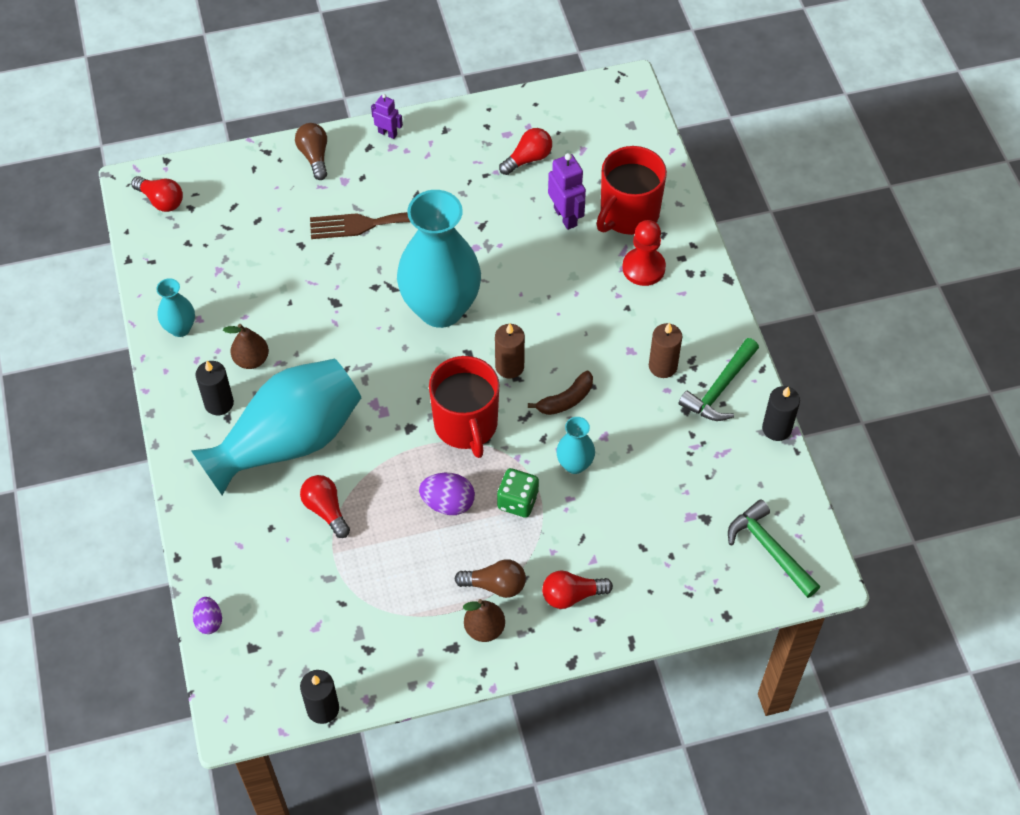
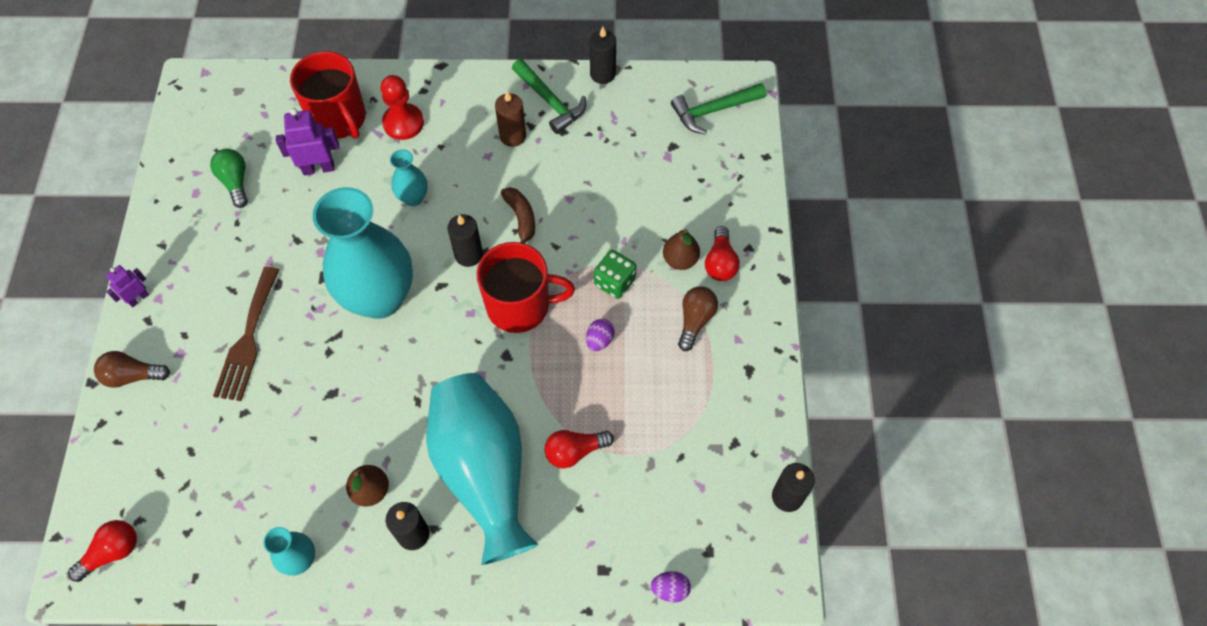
camera: 75 degrees left, 5 degrees up
purple egg [419,473,475,515] -> purple egg [586,319,615,351], size x0.66
brown pear [463,599,505,642] -> brown pear moved to [663,229,700,270]
brown candle [495,323,525,379] -> black candle [447,214,483,267]
red light bulb [499,128,552,175] -> green light bulb [210,149,248,208]
turquoise vase [556,417,595,474] -> turquoise vase moved to [390,149,428,206]

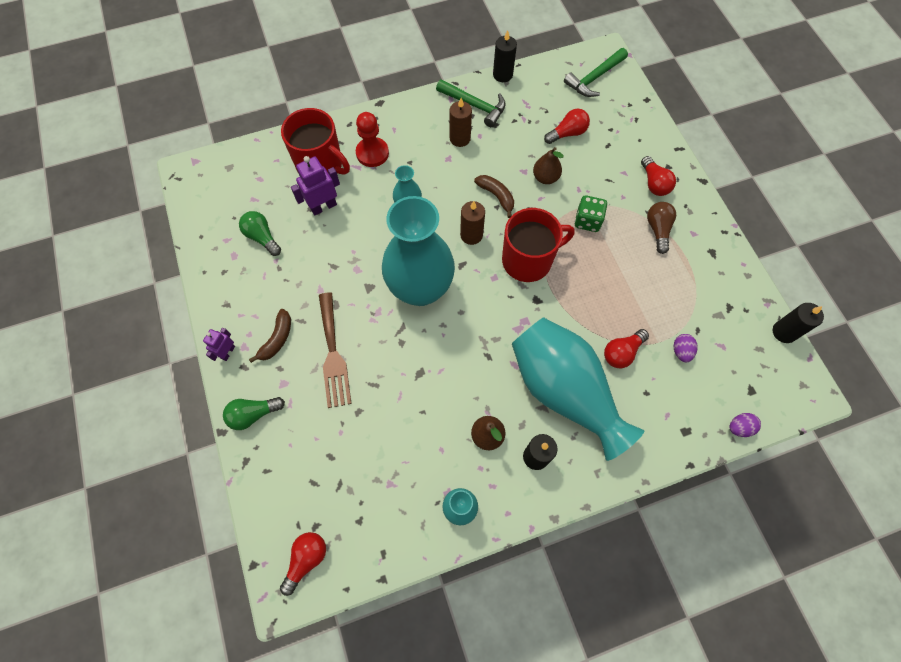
camera: 20 degrees left, 5 degrees up
brown light bulb [94,351,170,388] -> green light bulb [223,397,285,430]
black candle [447,214,483,267] -> brown candle [460,201,485,245]
purple egg [586,319,615,351] -> purple egg moved to [674,334,698,363]
brown pear [663,229,700,270] -> brown pear moved to [533,147,564,184]
none -> brown banana [249,309,291,363]
none -> red light bulb [544,109,590,144]

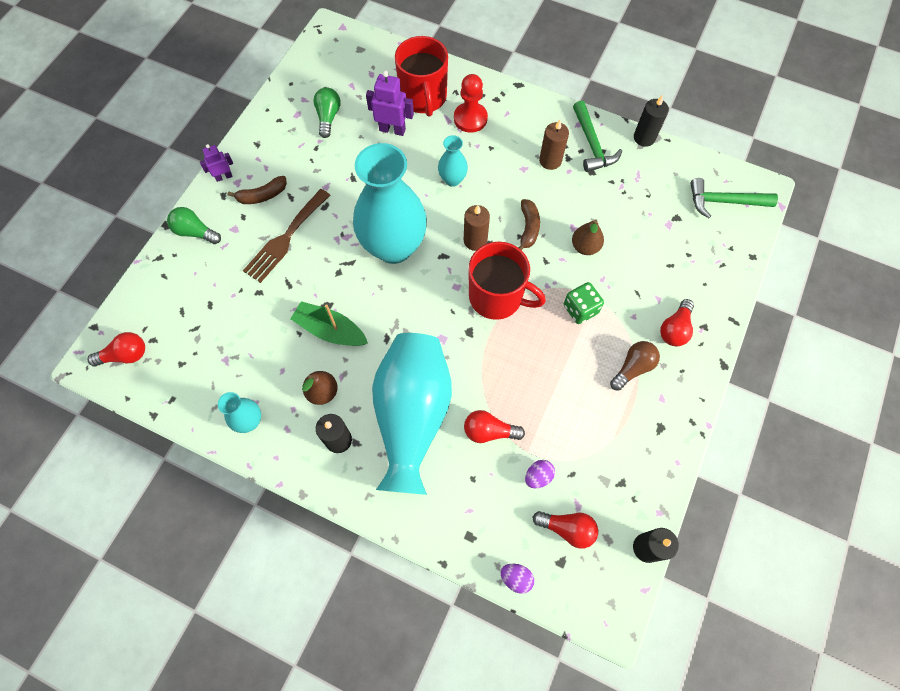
camera: 45 degrees right, 0 degrees up
red light bulb [544,109,590,144] -> red light bulb moved to [533,511,598,549]
none -> green boat [290,301,368,346]

